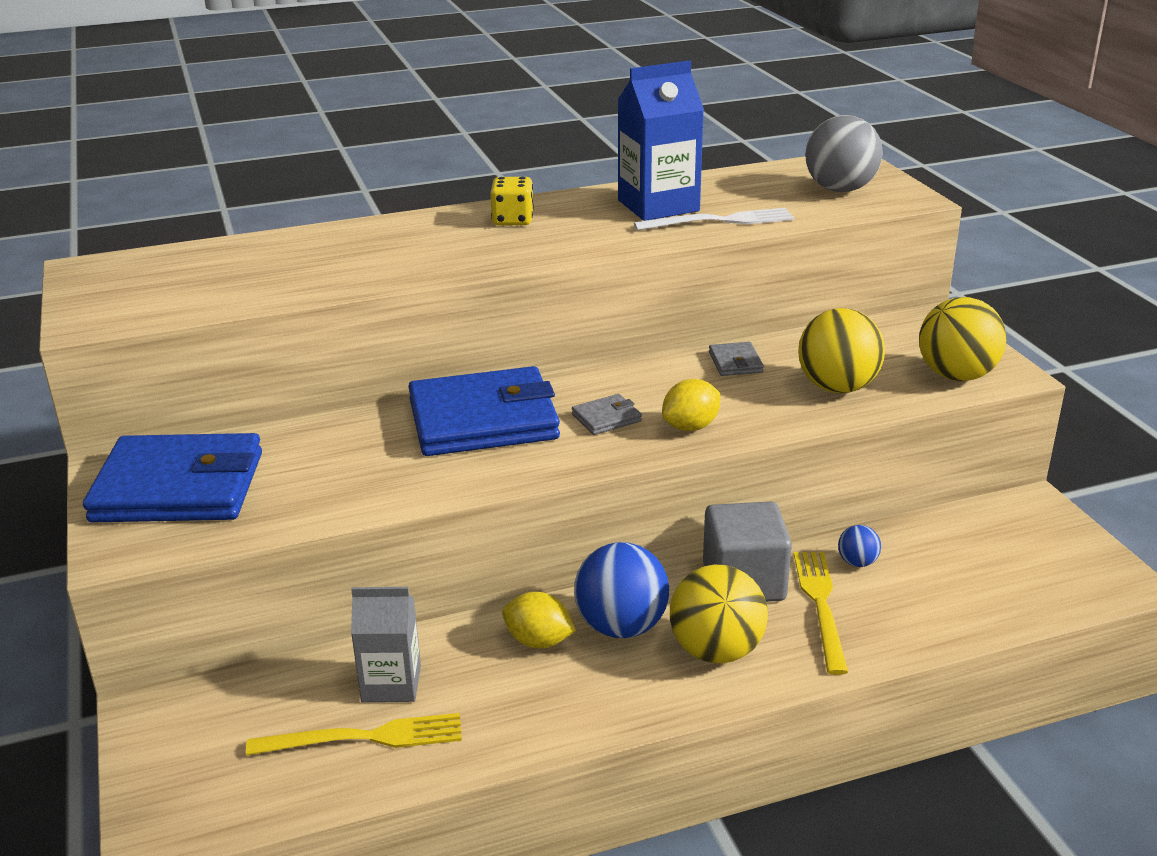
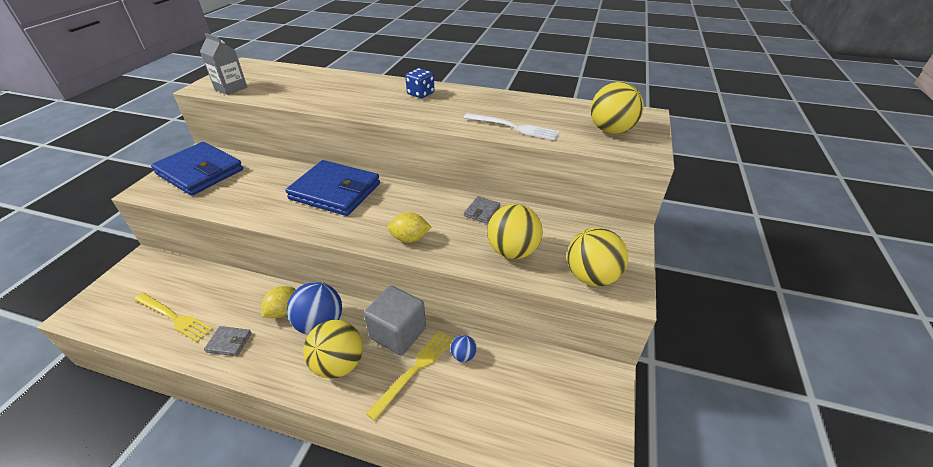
camera: 35 degrees right, 10 degrees up
grey carton [351,587,421,702] -> grey carton moved to [200,33,247,95]
yellow dice [490,177,534,225] -> blue dice [405,68,434,98]
yellow lemon [502,592,576,648] -> yellow lemon turned 60 degrees clockwise [261,286,296,318]
grey wallet [572,394,642,435] -> grey wallet moved to [204,326,251,356]
blue carton [617,60,704,221] -> none
grey ball [805,115,883,192] -> yellow ball [591,82,644,134]

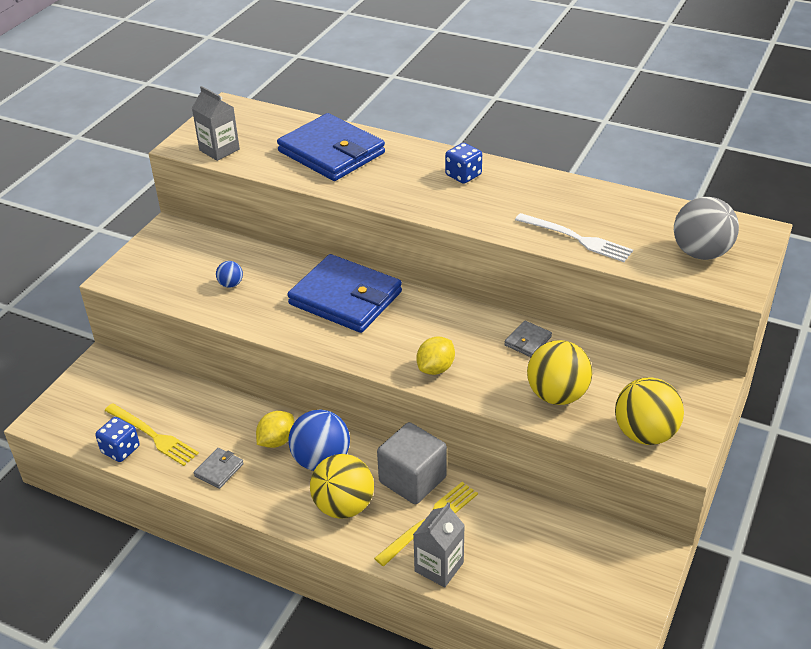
camera: 10 degrees right, 0 degrees up
blue wallet [151,142,243,196] -> blue wallet moved to [277,113,385,181]
grey wallet [204,326,251,356] -> grey wallet turned 75 degrees counterclockwise [194,448,244,489]
yellow lemon [387,212,431,243] -> yellow lemon turned 60 degrees counterclockwise [417,337,455,375]
blue ball [451,335,477,362] -> blue ball moved to [216,261,243,288]
yellow ball [591,82,644,134] -> grey ball [674,197,739,260]
none -> blue dice [95,417,140,462]
none -> grey carton [413,502,465,587]

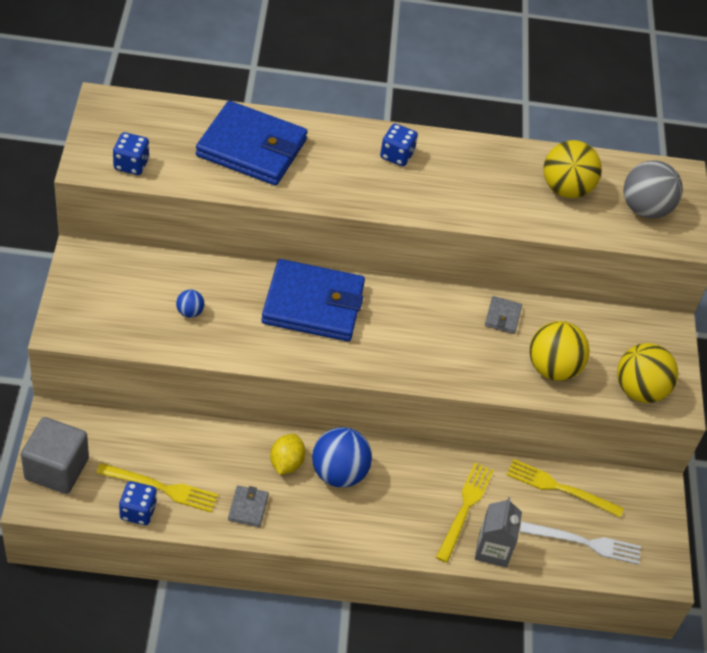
camera: 30 degrees left, 10 degrees up
grey carton [192,86,240,161] -> blue dice [113,132,149,175]
yellow ball [310,454,374,518] -> yellow ball moved to [543,140,602,198]
grey cube [377,422,447,504] -> grey cube moved to [21,417,89,494]
yellow lemon [417,337,455,375] -> none
white fork [515,213,633,262] -> white fork moved to [520,521,641,565]
none -> yellow fork [507,459,624,517]

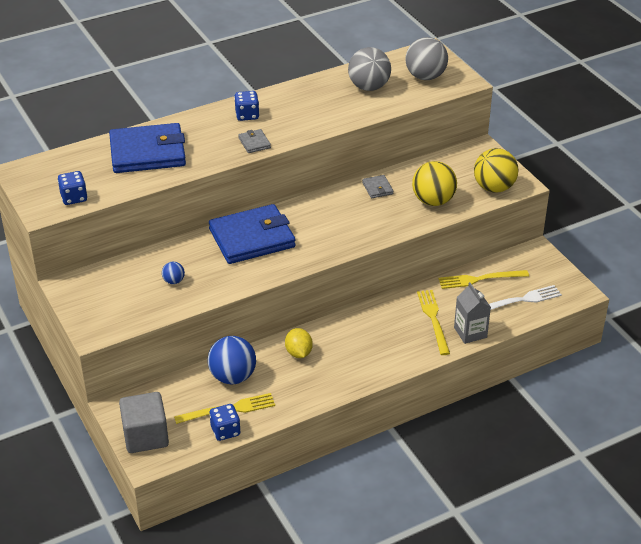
camera: 25 degrees left, 10 degrees down
grey wallet [228,486,269,527] -> grey wallet moved to [238,129,271,153]
blue ball [312,427,372,488] -> blue ball moved to [208,336,256,384]
yellow ball [543,140,602,198] -> grey ball [348,47,391,91]

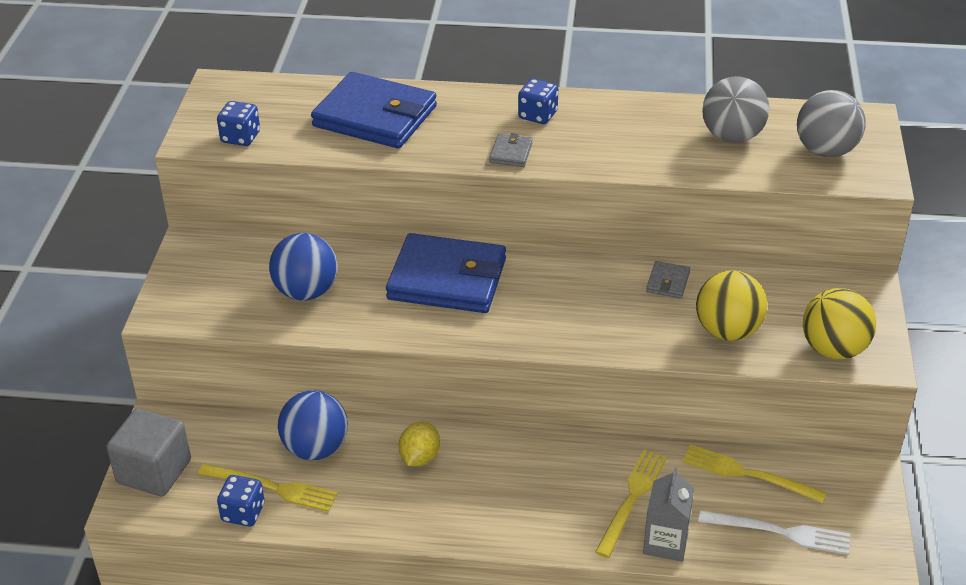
camera: 35 degrees right, 0 degrees up
blue ball [162,262,185,284] -> blue ball [269,233,337,301], size x2.10

